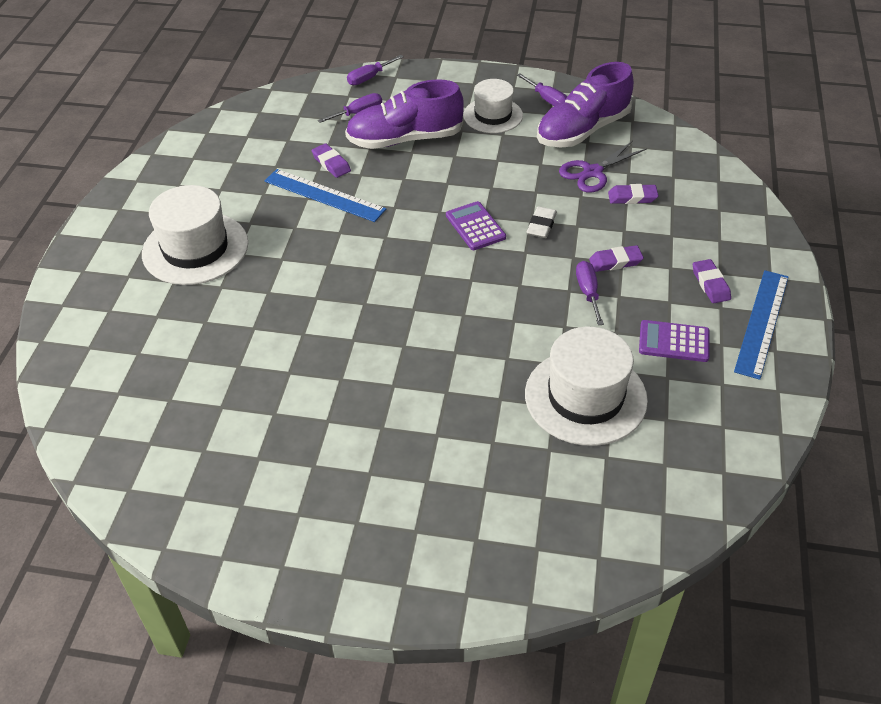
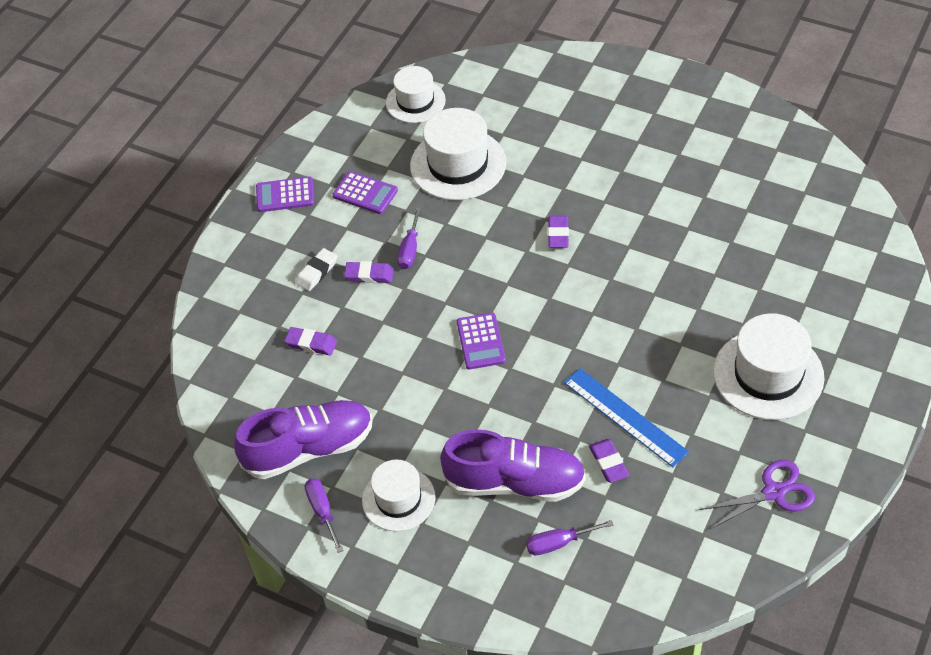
camera: 160 degrees left, 5 degrees up
purple screwdriver [347,55,404,85] -> none
white eraser [527,206,557,238] -> white eraser moved to [296,248,337,291]
purple scissors [559,141,647,192] -> purple scissors moved to [699,460,815,529]
purple eraser [693,259,731,303] -> purple eraser moved to [548,216,569,248]
blue ruler [734,270,788,380] -> purple calculator [256,176,314,212]
none -> white hat [386,66,446,123]

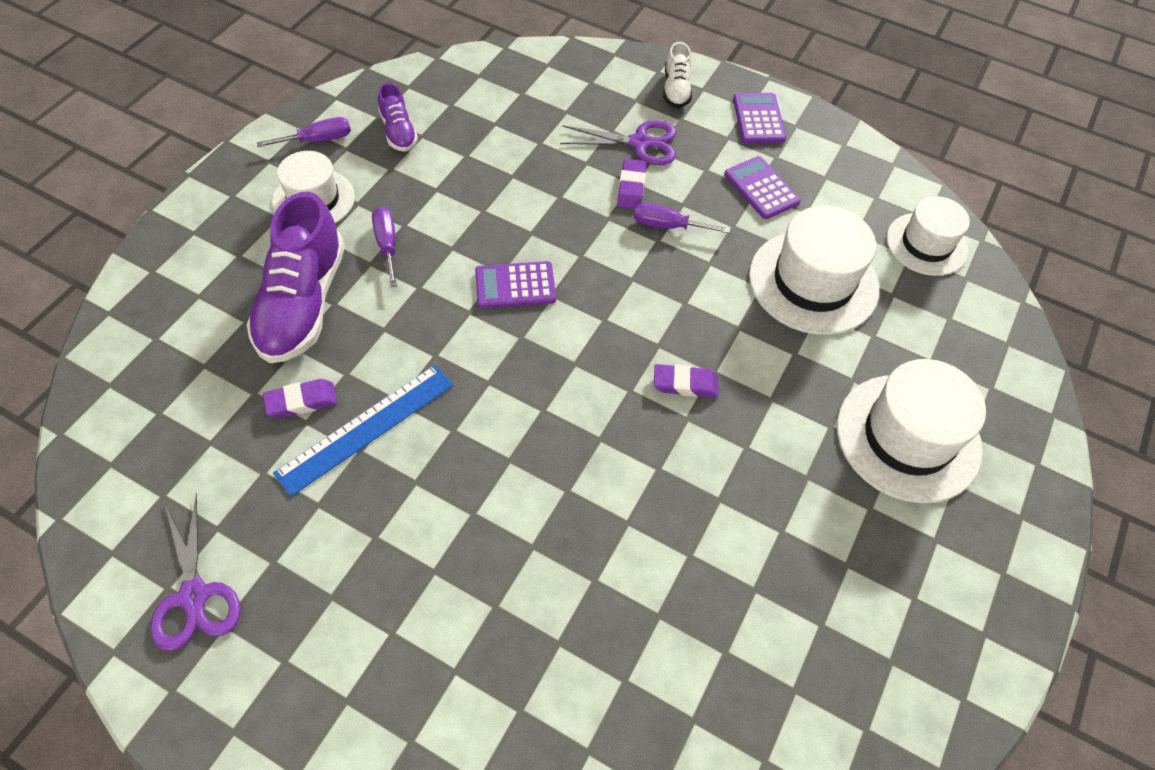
camera: 85 degrees right, 5 degrees up
purple shoe [234,400,373,479] -> purple shoe [378,82,418,152], size x0.50
purple eraser [284,327,337,355] -> none
white eraser [296,248,337,291] -> purple scissors [560,120,676,165]
purple calculator [332,171,398,214] -> purple calculator turned 120 degrees clockwise [724,156,801,219]
purple screwdriver [526,520,613,555] -> purple screwdriver moved to [372,207,397,287]
white hat [713,313,825,420] -> white hat moved to [837,359,986,503]
none -> white shoe [663,42,692,108]

